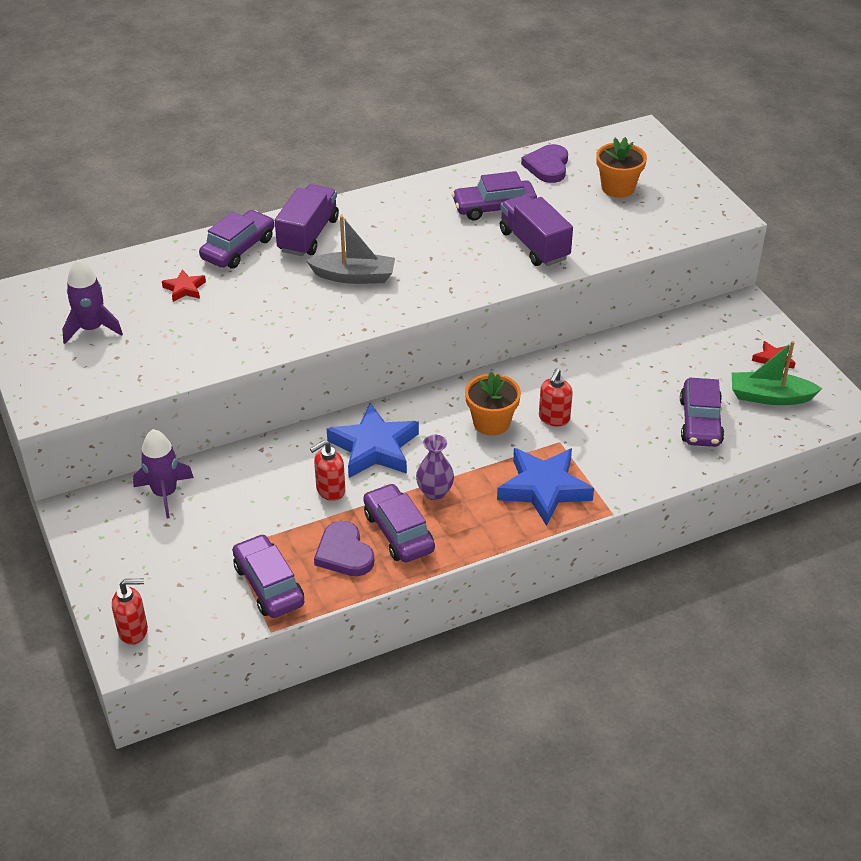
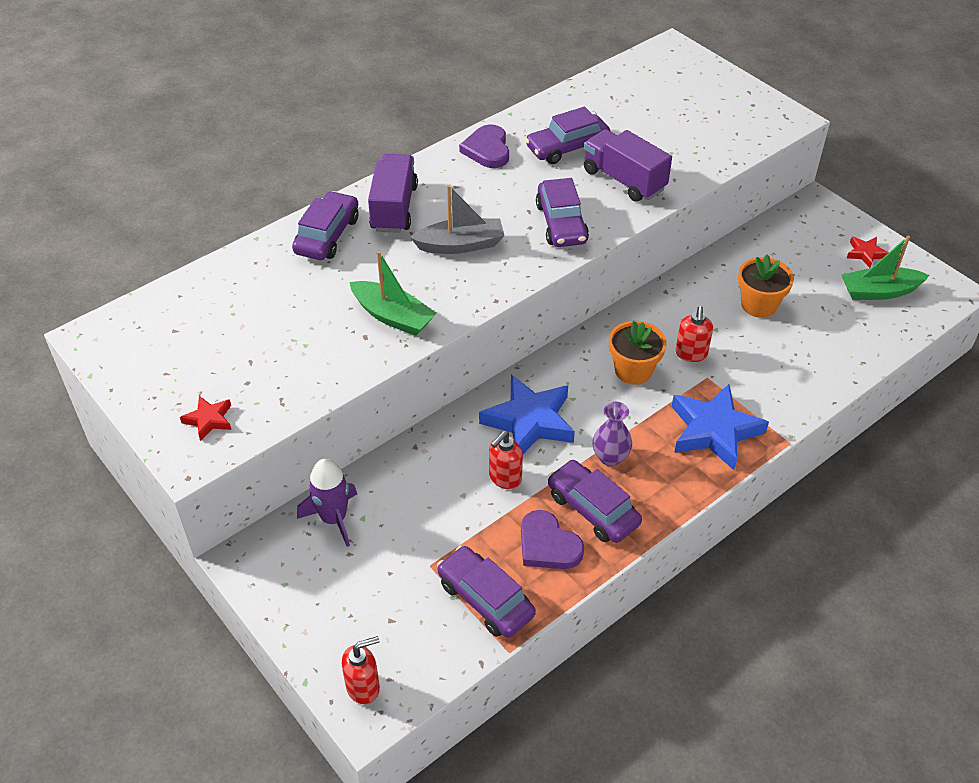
camera: 15 degrees left, 5 degrees up
purple rocket [62,259,123,344] -> none
red star [162,269,206,302] -> red star moved to [180,396,231,441]
purple heart [521,144,568,183] -> purple heart moved to [459,124,509,168]
orange flower pot [596,137,647,198] -> orange flower pot moved to [738,255,794,318]
purple car [680,378,724,447] -> purple car moved to [536,178,589,247]
none -> green boat [350,251,436,336]

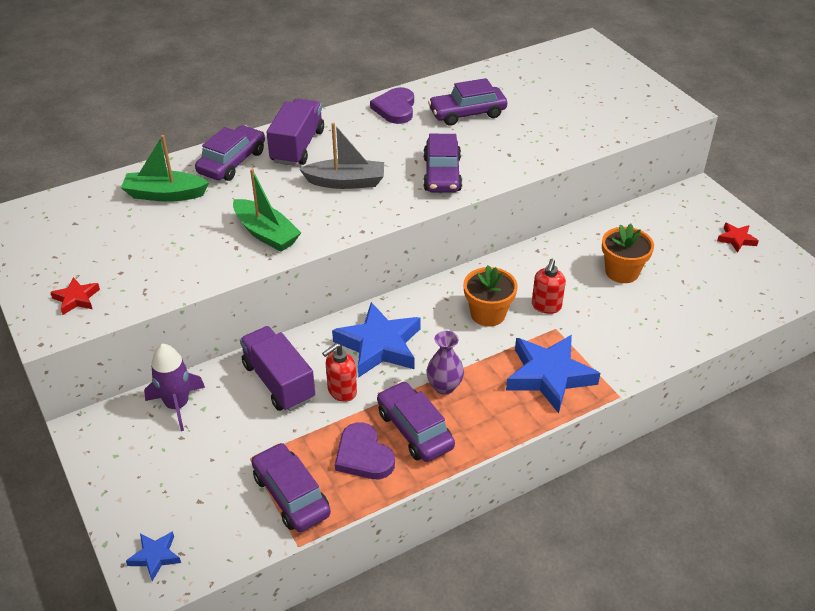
camera: 10 degrees right, 5 degrees down
red soap dispenser [342,636,380,704] -> blue star [126,531,181,581]
purple truck [584,129,672,202] -> purple truck moved to [240,326,315,411]
green boat [842,236,930,300] -> green boat moved to [121,135,209,202]

